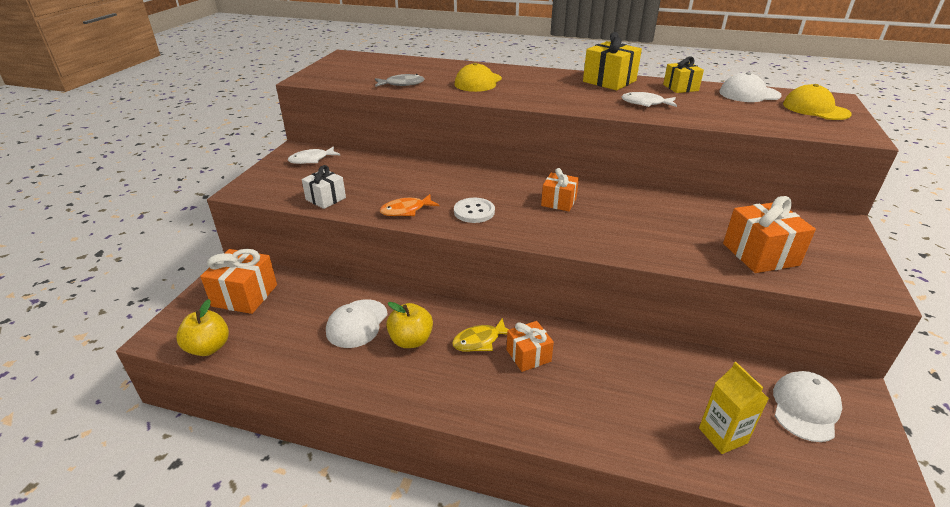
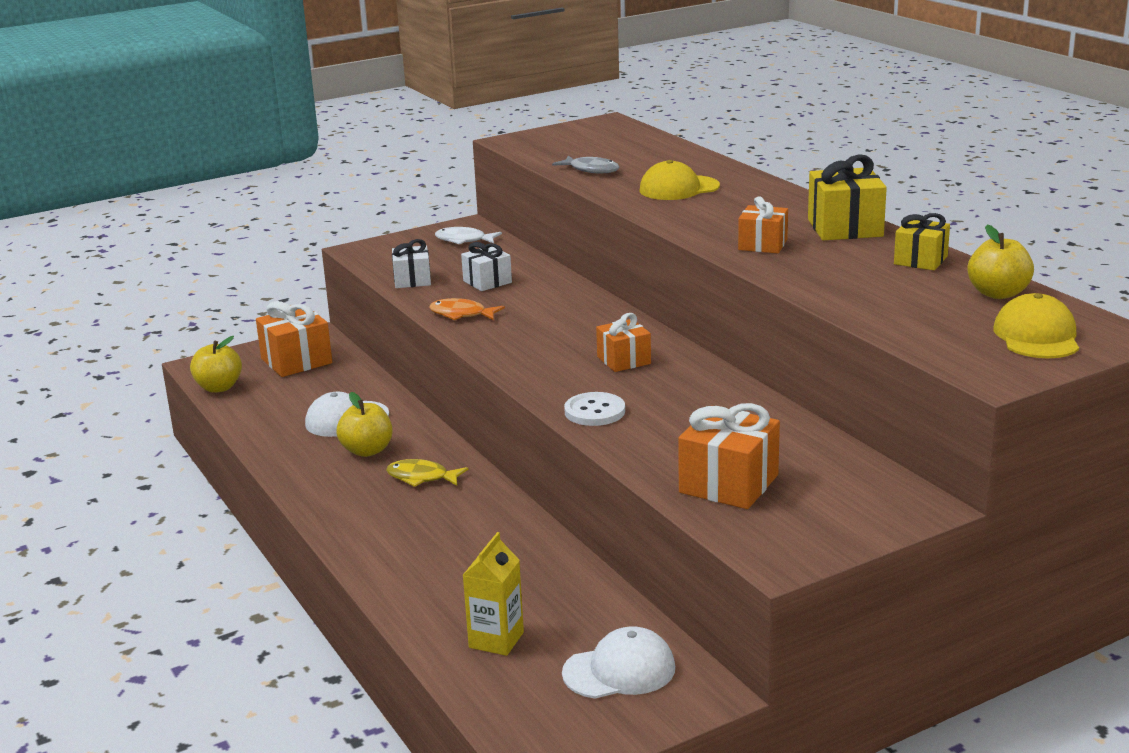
camera: 45 degrees right, 10 degrees down
white button [454,198,495,223] -> white button moved to [564,392,625,426]
orange gift [507,321,554,372] -> orange gift moved to [738,196,788,253]
white fish [621,92,677,107] -> none
white cap [719,72,782,102] -> yellow apple [967,225,1034,299]
none -> white gift [461,242,512,291]

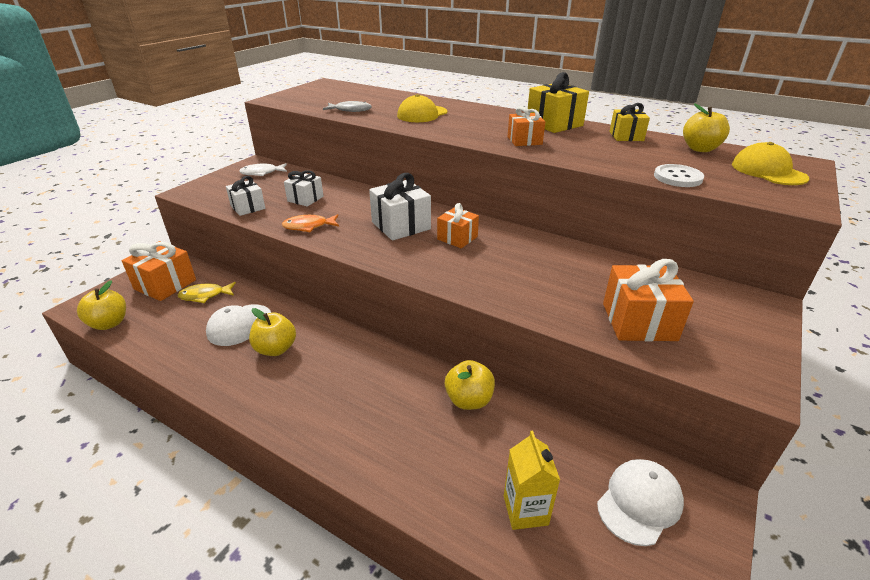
camera: 30 degrees left, 10 degrees up
yellow fish [386,459,468,487] -> yellow fish moved to [178,282,236,303]
white button [564,392,625,426] -> white button moved to [654,164,704,187]
none -> white gift [369,173,431,241]
none -> yellow apple [445,360,495,410]

